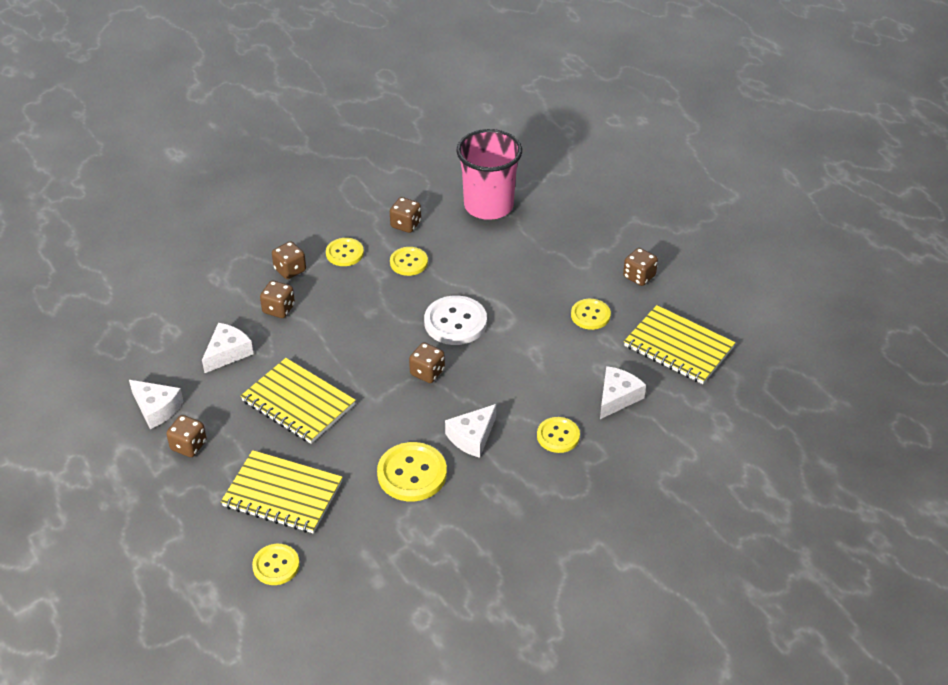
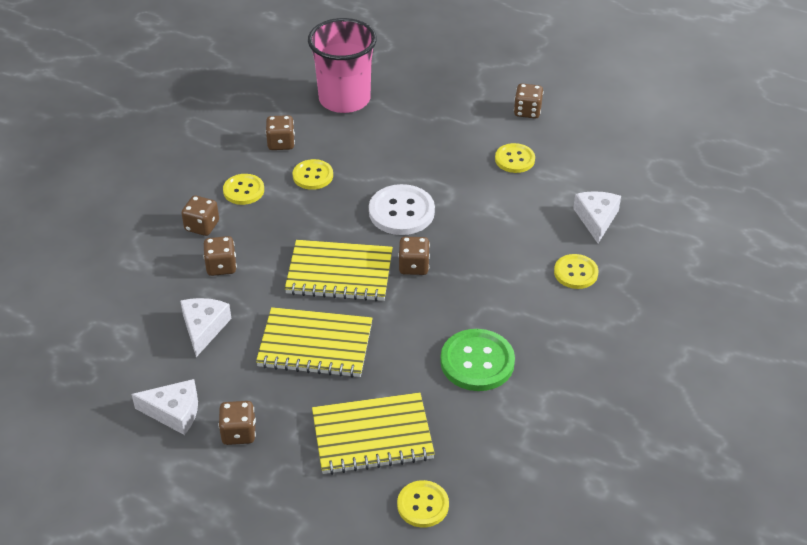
camera: 30 degrees left, 0 degrees up
yellow button [377,442,447,501] -> green button [440,329,515,391]
white cheese [445,404,496,458] -> none
yellow notebook [624,305,735,384] -> yellow notebook moved to [285,240,393,301]

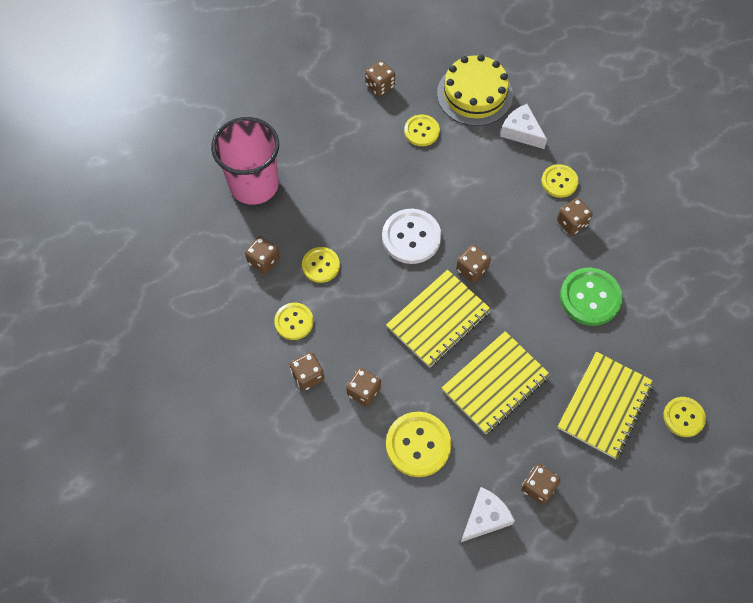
camera: 50 degrees left, 20 degrees up
white cheese [180,298,232,357] -> yellow button [386,412,451,477]
none -> yellow cake [437,54,513,126]
none -> brown dice [557,198,592,235]

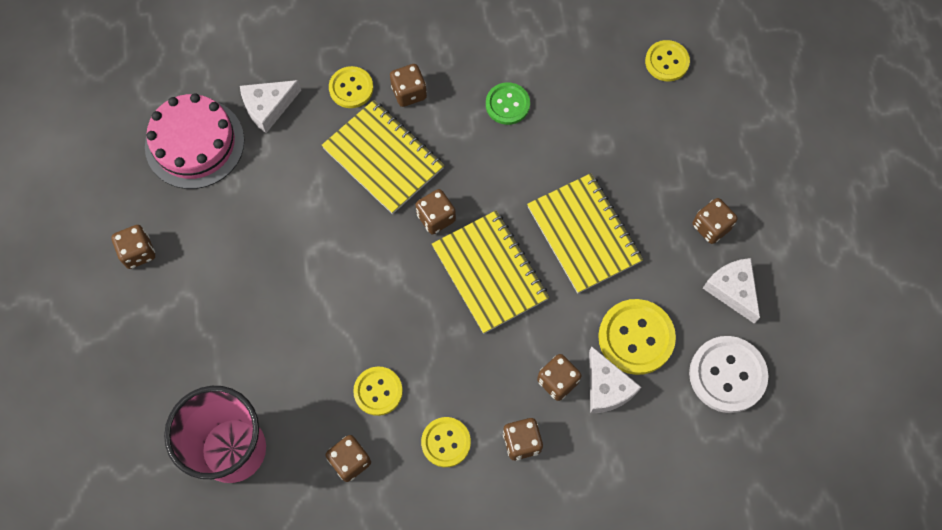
camera: 75 degrees left, 5 degrees up
white button [382,209,441,264] -> white button moved to [689,336,768,413]
yellow button [404,115,440,146] -> none
yellow cake [437,54,513,126] -> pink cake [145,93,244,189]
yellow notebook [557,352,654,459] -> yellow notebook moved to [321,100,444,214]
green button [560,268,623,326] -> green button [486,82,530,125], size x0.63
none -> white cheese [589,346,641,414]

